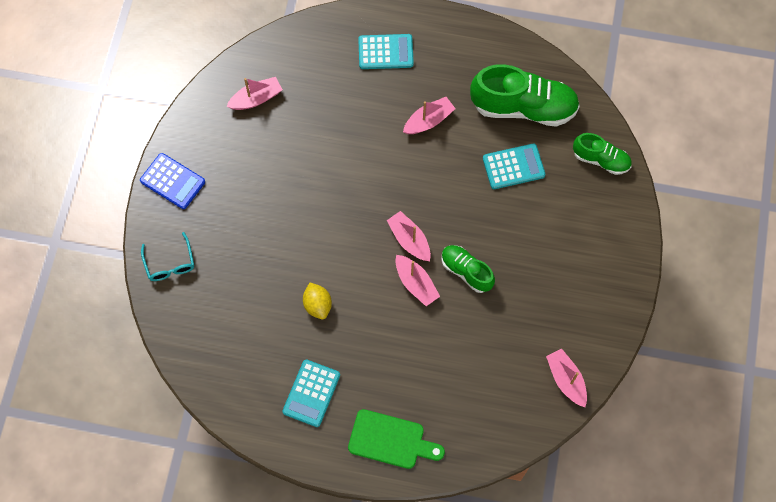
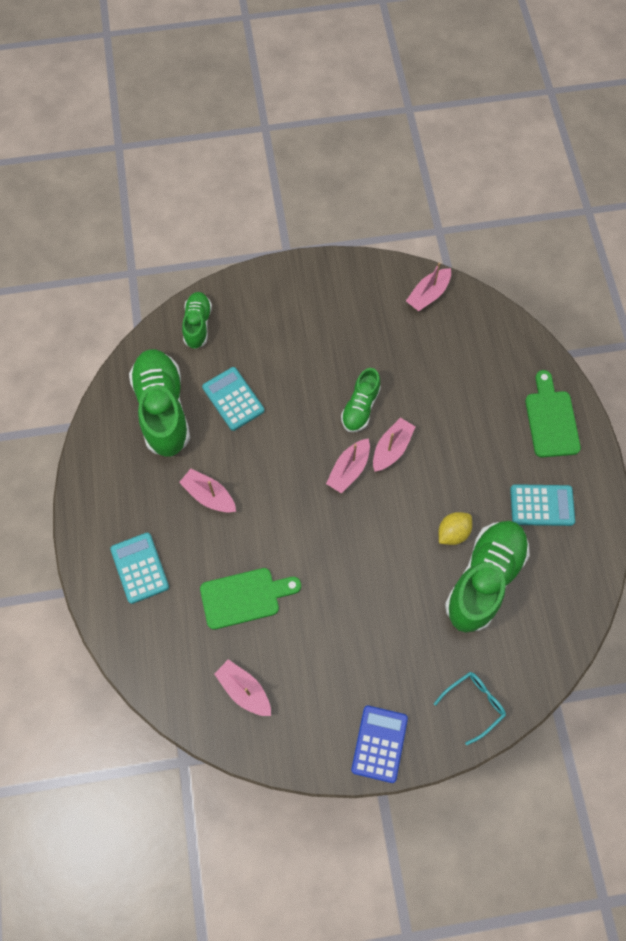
camera: 110 degrees left, 0 degrees up
none -> green cutting board [200,568,301,630]
none -> green shoe [445,521,530,632]

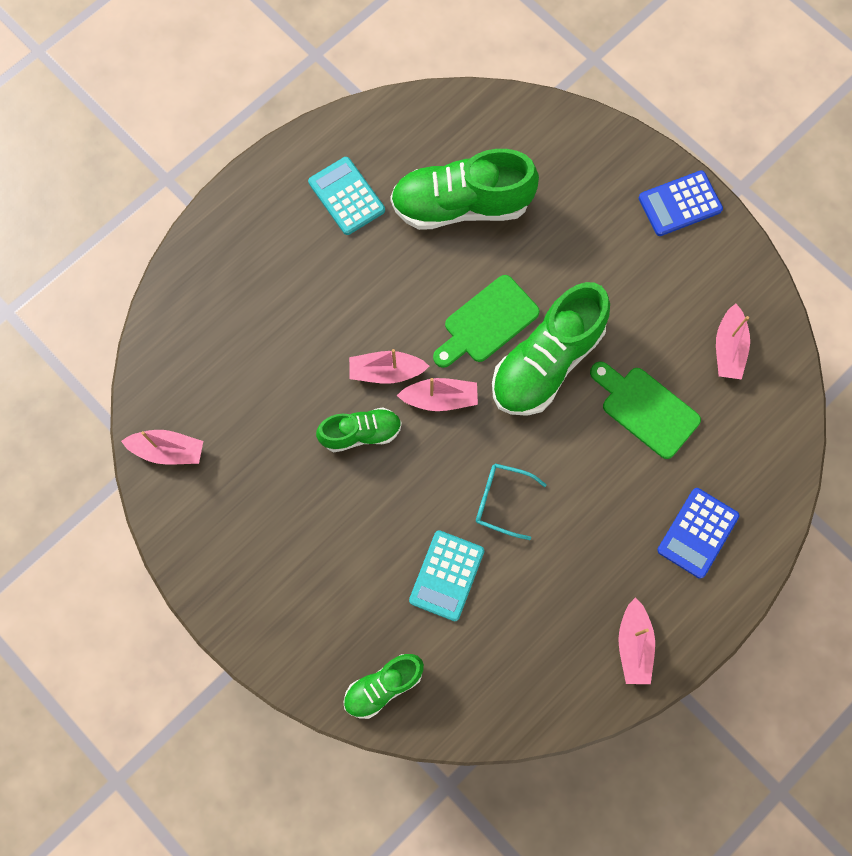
camera: 125 degrees left, 5 degrees up
turquoise calculator [110,533,169,604] -> blue calculator [657,488,740,579]
green shoe [129,349,190,457] -> green shoe moved to [492,282,610,416]
pink boat [179,469,236,513] -> pink boat moved to [618,597,655,684]
turquoise glasses [434,672,506,745] -> turquoise glasses moved to [476,463,547,540]
yellow lemon [439,512,472,545] -> none
green cutting board [525,370,581,458] -> green cutting board moved to [433,275,540,368]

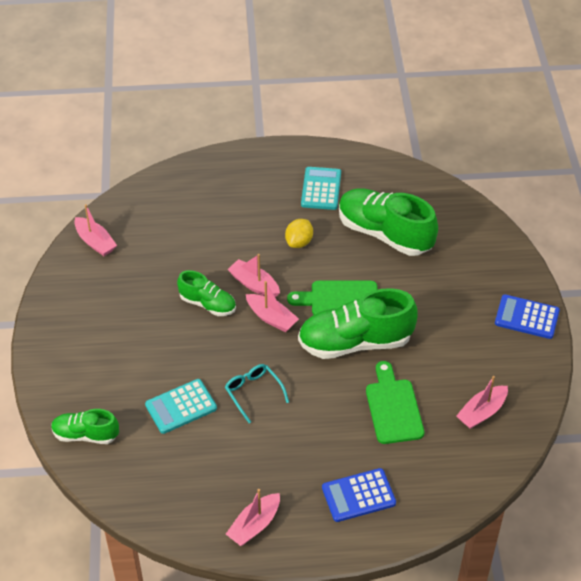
camera: 40 degrees right, 25 degrees down
none -> yellow lemon [285,219,313,248]

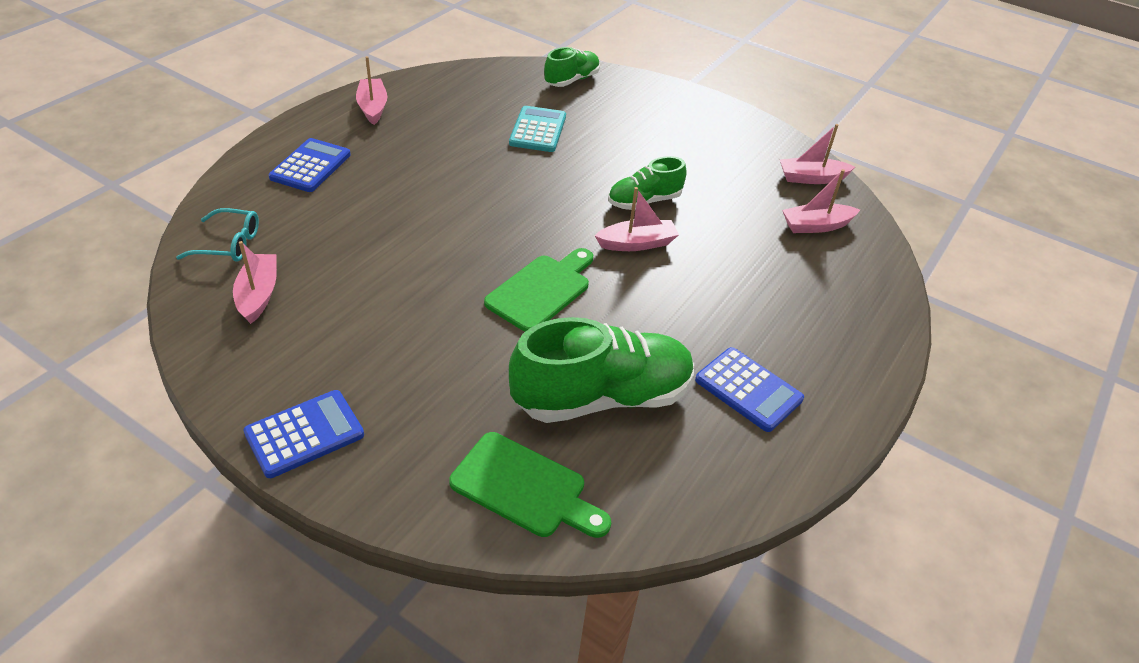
camera: 125 degrees right, 5 degrees down
turquoise glasses [225,364,289,423] -> turquoise glasses moved to [176,208,259,262]
pink boat [246,281,299,332] -> pink boat moved to [782,169,860,233]
yellow lemon [285,219,313,248] -> none
green shoe [298,288,418,359] -> none
turquoise calculator [301,167,341,210] -> blue calculator [695,347,804,432]
green cutting board [366,361,424,444] -> green cutting board moved to [449,432,611,538]

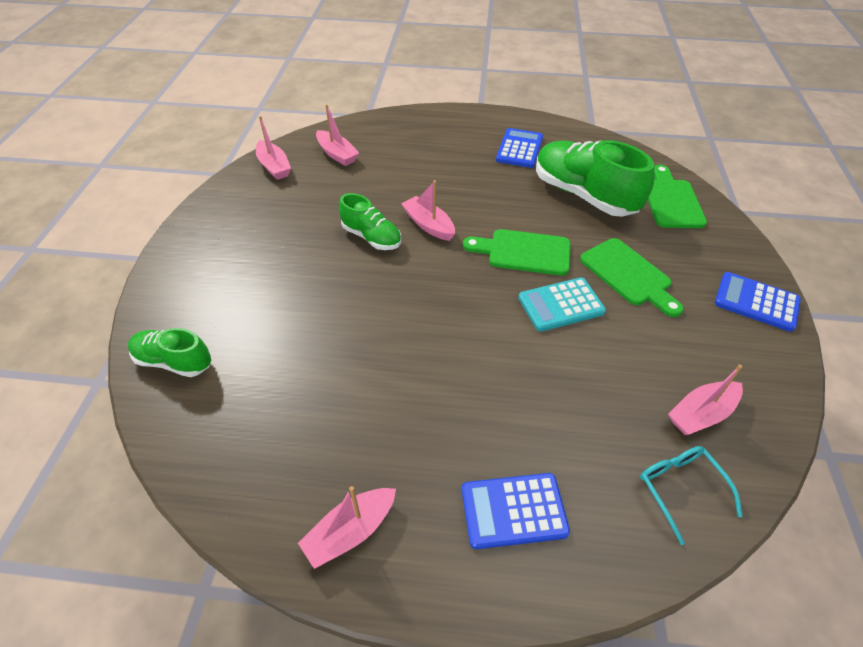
camera: 115 degrees left, 5 degrees up
turquoise calculator [509,106,566,152] -> turquoise calculator moved to [518,277,606,332]
none -> green cutting board [580,238,684,317]

